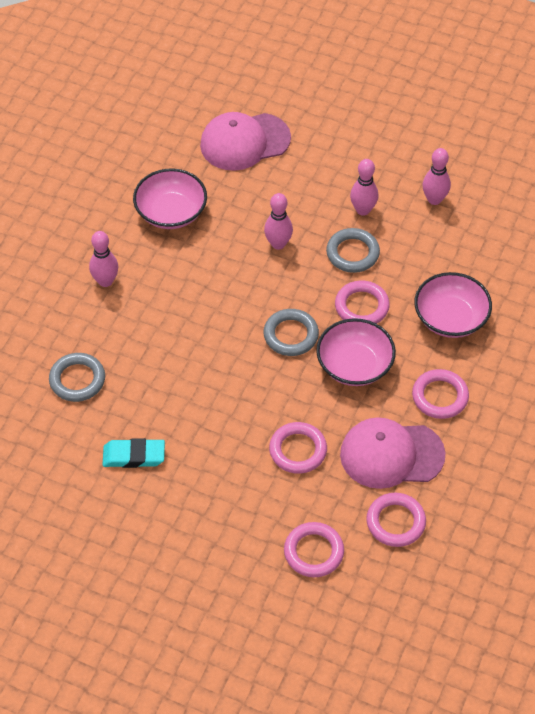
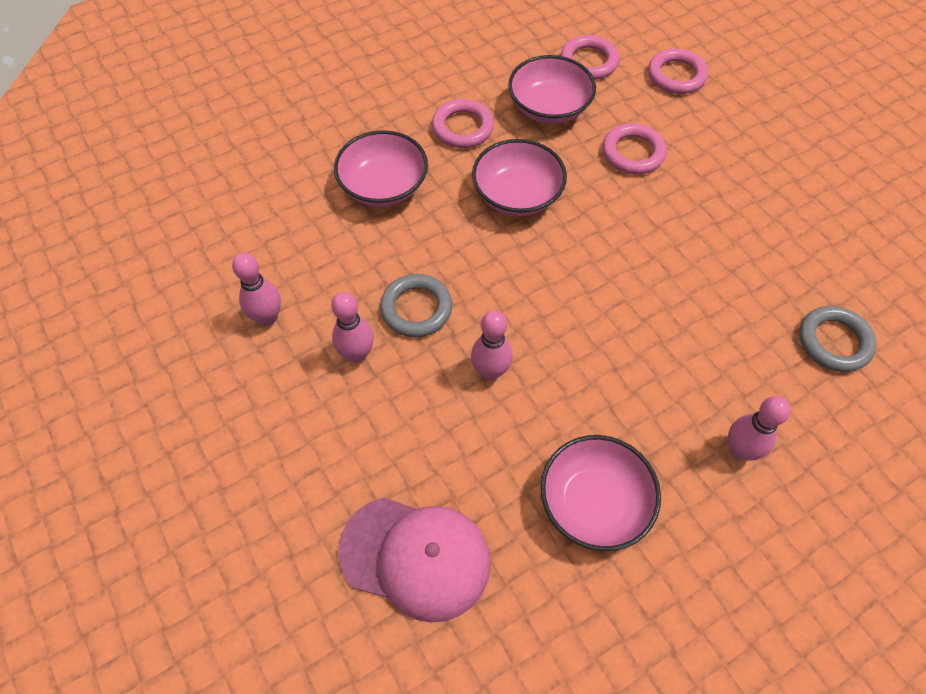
camera: 145 degrees left, 5 degrees up
turquoise eraser [103,438,165,468] -> none
grey ring [264,309,319,356] -> none
pink ring [335,281,390,324] -> none
pink cap [340,417,446,489] -> pink bowl [508,55,596,124]

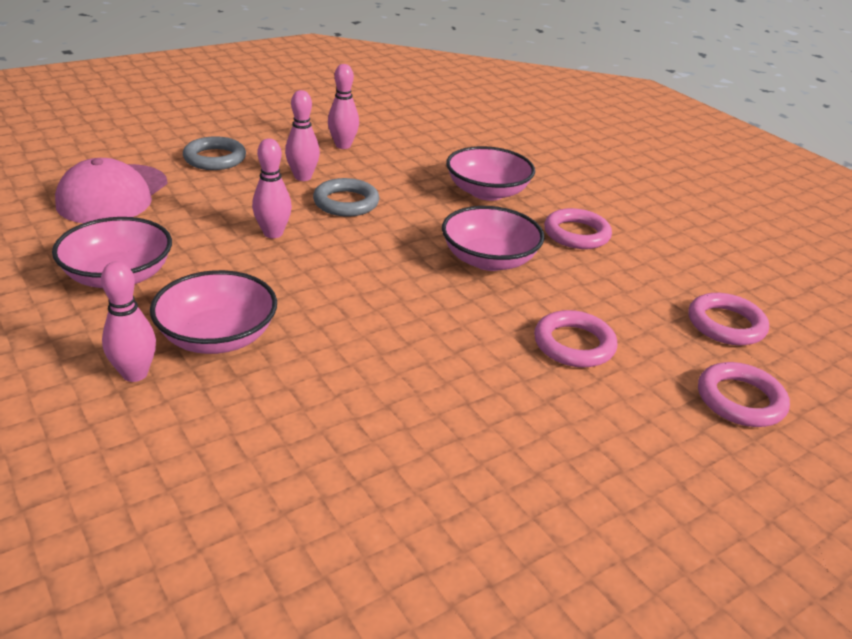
camera: 85 degrees right, 25 degrees down
pink bowl [508,55,596,124] -> pink bowl moved to [150,270,277,354]
grey ring [799,306,877,372] -> grey ring moved to [183,136,246,170]

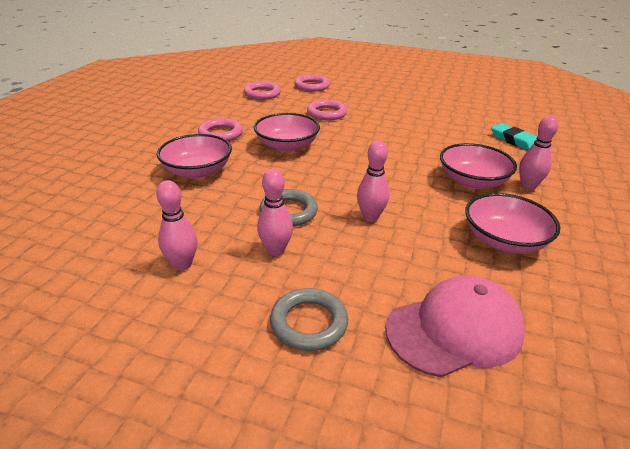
camera: 125 degrees left, 0 degrees up
none -> turquoise eraser [491,123,537,150]

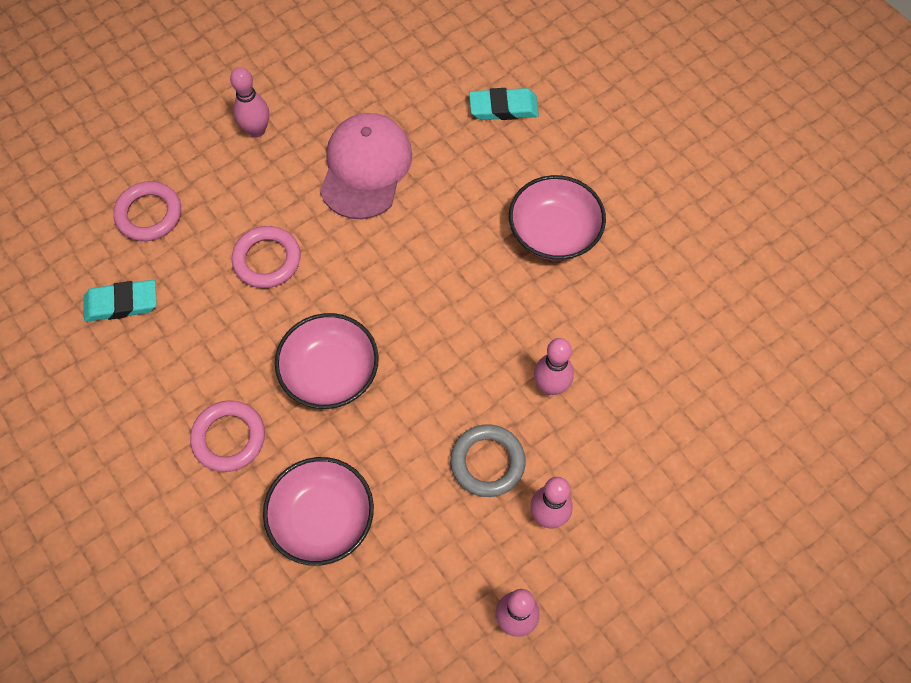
camera: 55 degrees left, 30 degrees up
pink ring [244,81,281,100] -> turquoise eraser [84,280,157,322]
grey ring [270,288,348,351] -> none
pink cap [385,275,525,377] -> pink cap moved to [320,113,413,219]
pink bowl [465,193,560,254] -> none
pink bowling pin [519,116,559,190] -> pink bowling pin moved to [230,67,269,137]

